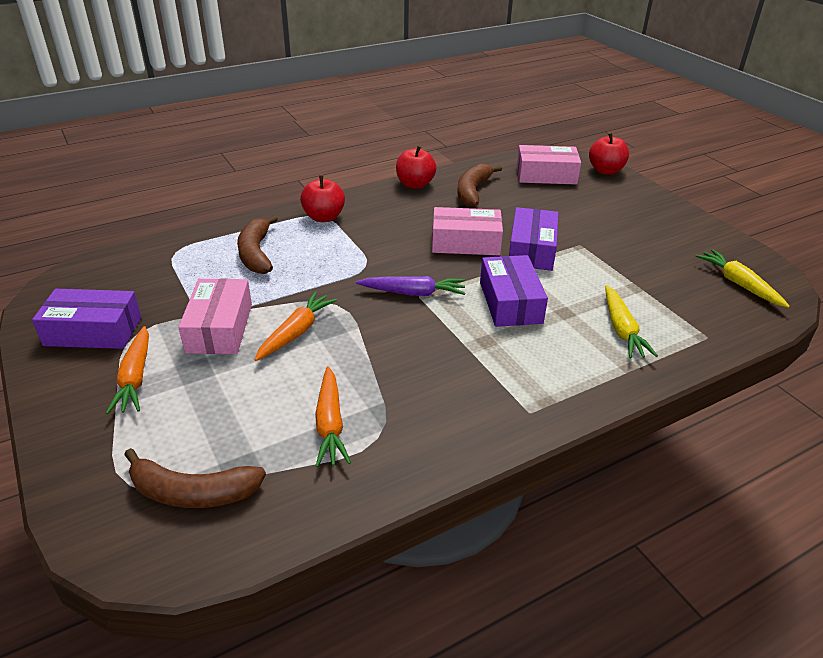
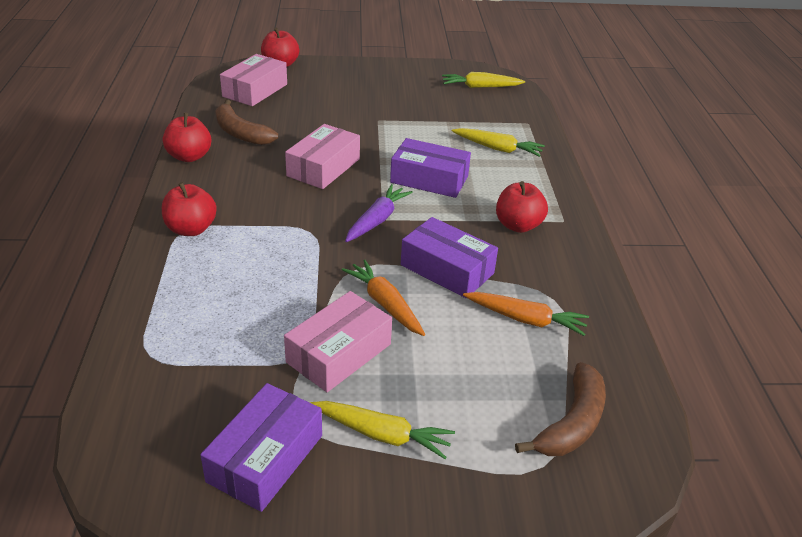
camera: 65 degrees left, 0 degrees up
orange carrot [106,326,149,414] -> yellow carrot [309,401,455,459]
pink box [178,278,252,354] -> pink box turned 75 degrees counterclockwise [284,291,392,392]
brown banana [237,215,278,274] -> none
purple box [509,207,559,271] -> purple box moved to [401,217,498,298]
none -> red apple [496,181,548,233]

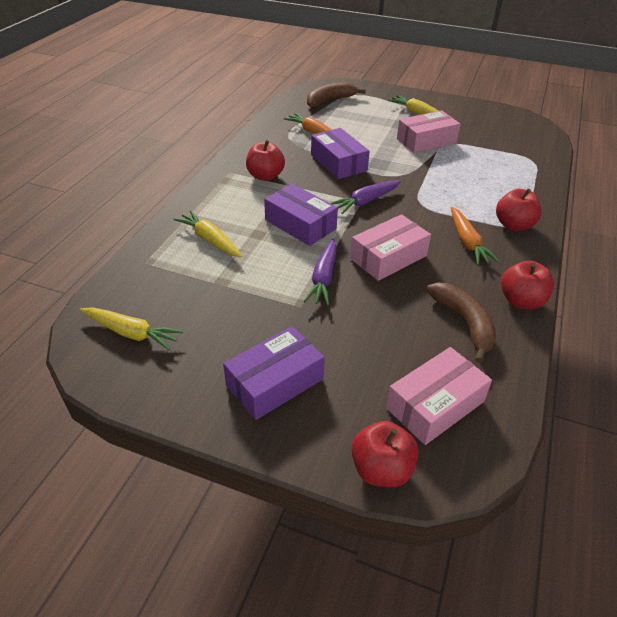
camera: 155 degrees left, 5 degrees up
purple box [200,383,322,512] -> purple box moved to [223,326,325,420]
orange carrot [342,260,425,336] -> orange carrot moved to [451,207,499,265]
none -> purple carrot [304,238,337,305]

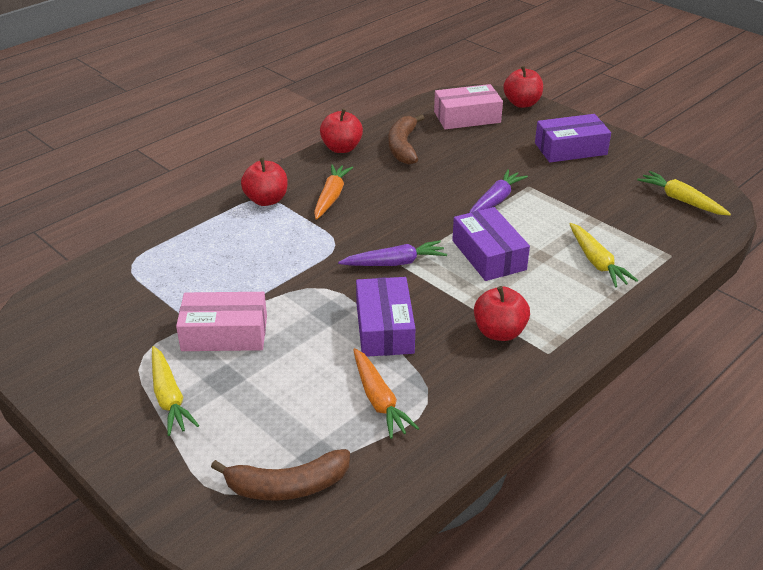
camera: 155 degrees left, 5 degrees down
pink box [350,214,431,281] -> none

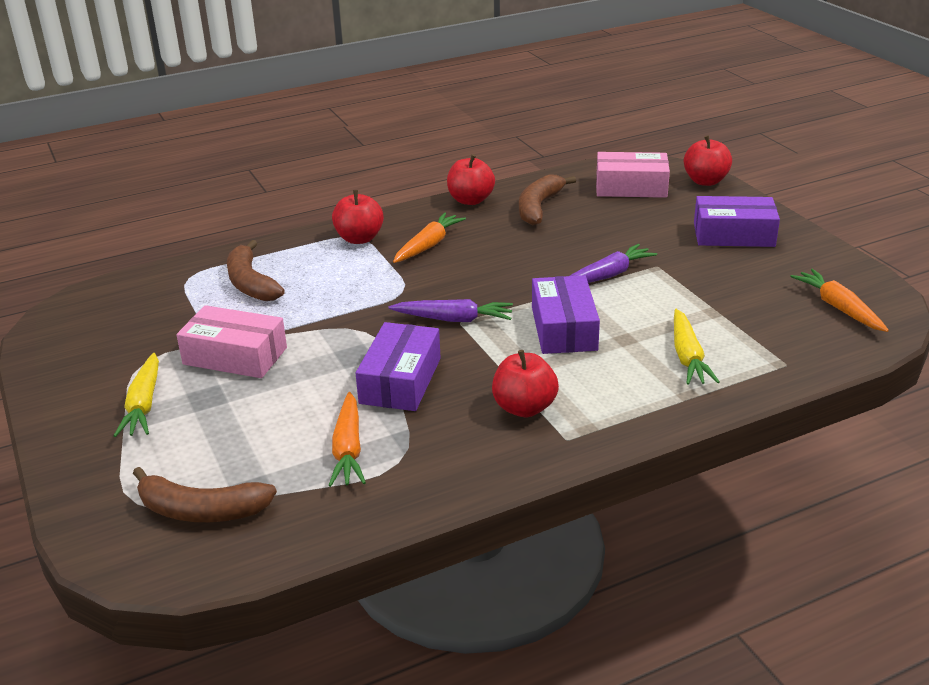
camera: 20 degrees right, 5 degrees down
yellow carrot [637,171,731,215] -> orange carrot [790,269,889,332]
none -> brown banana [227,240,285,301]

